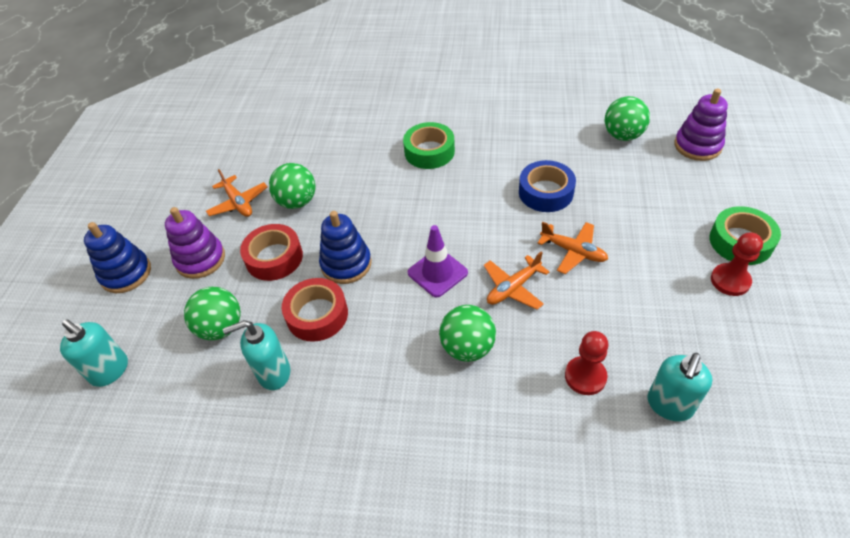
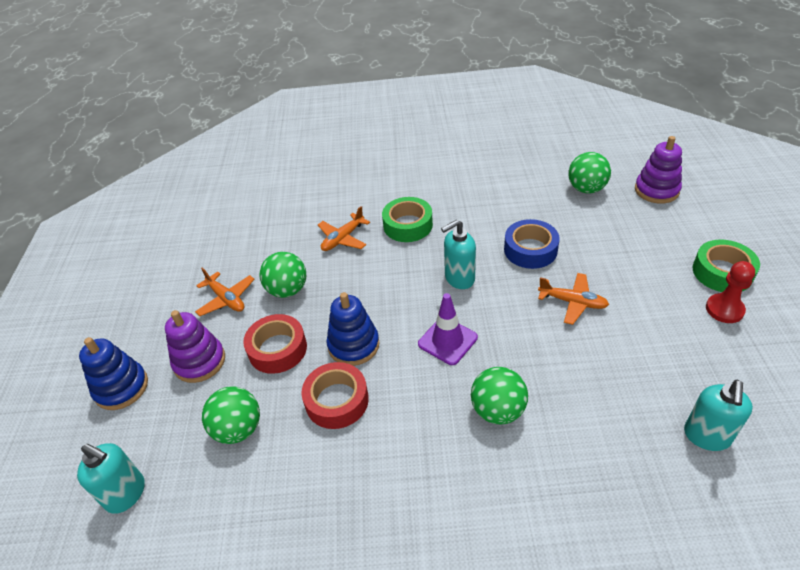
camera: 10 degrees left, 5 degrees down
turquoise soap dispenser [223,320,290,390] -> turquoise soap dispenser moved to [441,220,476,289]
orange plane [484,251,549,310] -> orange plane moved to [318,206,370,251]
red pawn [565,331,608,395] -> none

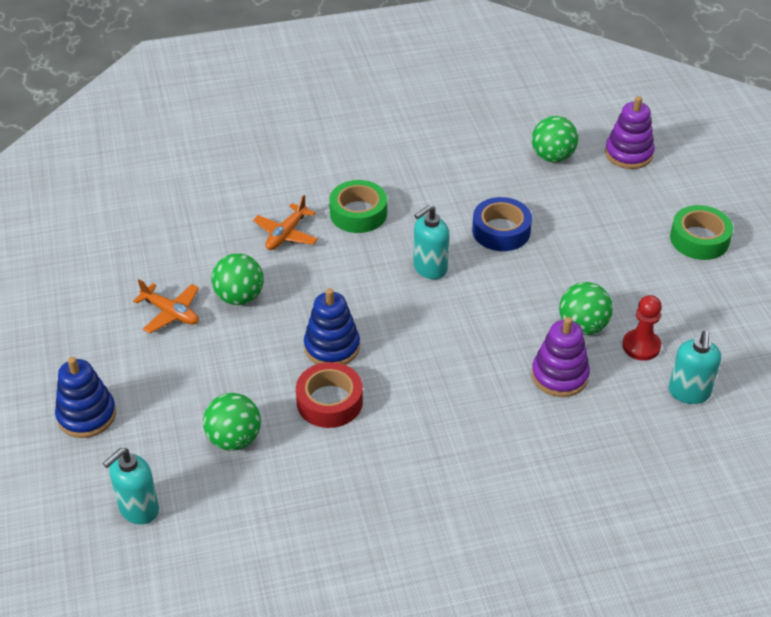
camera: 15 degrees left, 0 degrees up
turquoise soap dispenser [77,443,145,513] -> turquoise soap dispenser turned 120 degrees clockwise [102,448,159,525]
purple stacking toy [165,310,225,383] -> purple stacking toy moved to [532,317,590,397]
red tape [243,314,307,374] -> none
purple traffic cone [418,293,478,365] -> none
green ball [471,367,528,424] -> green ball moved to [559,282,613,335]
orange plane [538,273,609,325] -> none
red pawn [706,261,755,323] -> red pawn moved to [622,295,662,361]

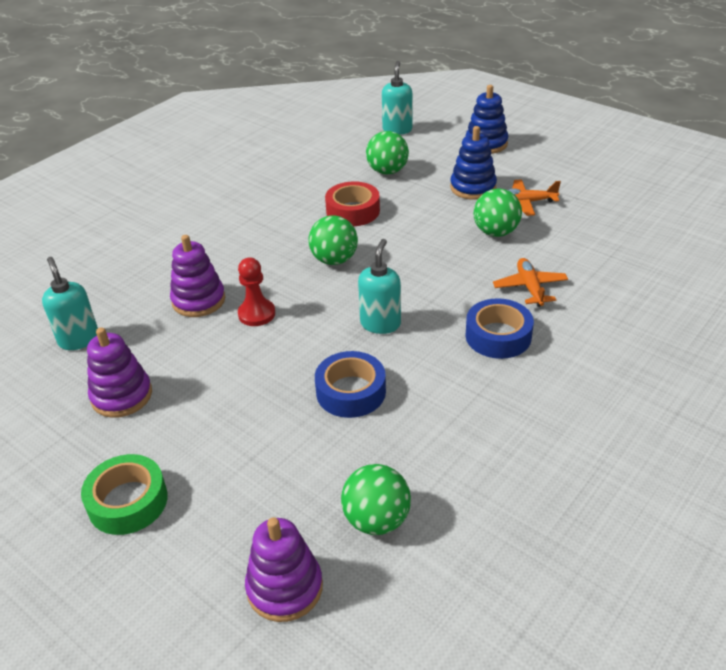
camera: 145 degrees right, 5 degrees down
blue stacking toy [304,288,360,365] -> blue stacking toy moved to [450,126,497,200]
green tape [329,180,387,233] -> blue tape [465,298,534,359]
green ball [559,282,613,335] -> green ball moved to [308,215,358,265]
red pawn [622,295,662,361] -> red pawn moved to [238,258,275,326]
none -> purple stacking toy [87,327,152,418]

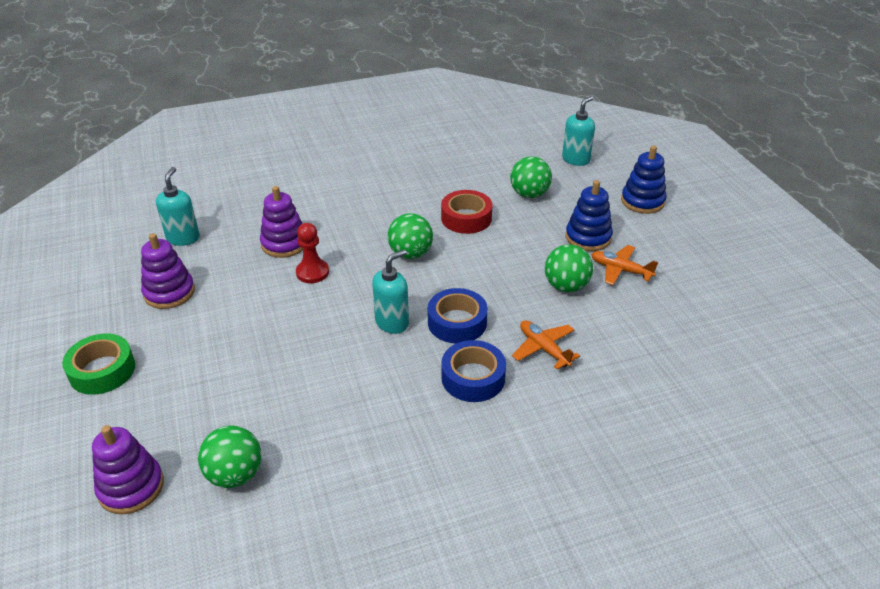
camera: 30 degrees right, 0 degrees up
blue tape [315,351,386,418] -> blue tape moved to [428,288,488,344]
orange plane [493,258,568,307] -> orange plane turned 60 degrees counterclockwise [512,320,580,370]

